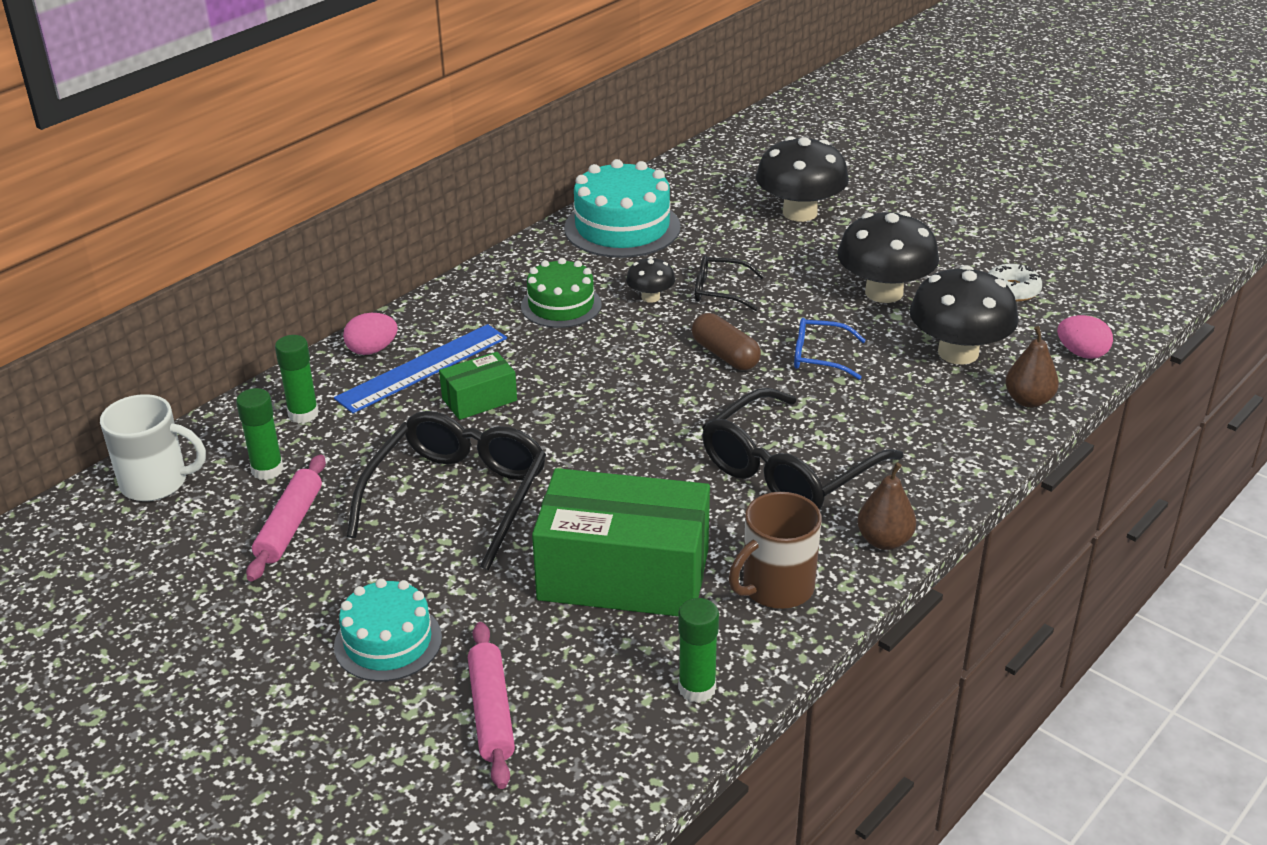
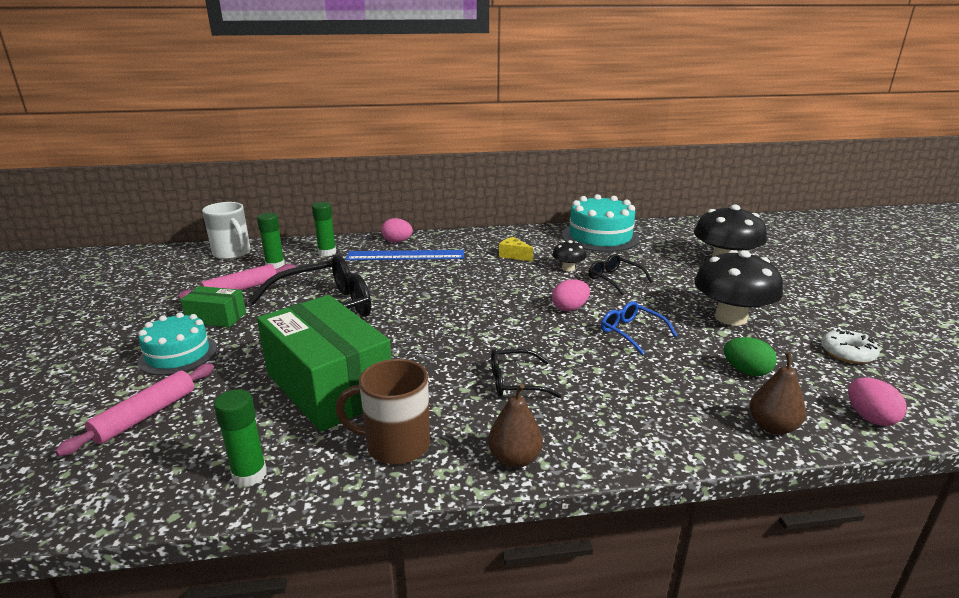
camera: 40 degrees right, 10 degrees down
green box [439,352,517,420] -> green box moved to [181,286,246,327]
green cake [521,258,602,328] -> yellow cheese [499,237,533,261]
brown capsule [692,313,761,370] -> pink egg [552,279,590,311]
black glasses [702,388,903,509] -> black glasses [491,349,561,398], size x0.51
black mushroom [910,265,1019,365] -> green egg [724,337,777,376]

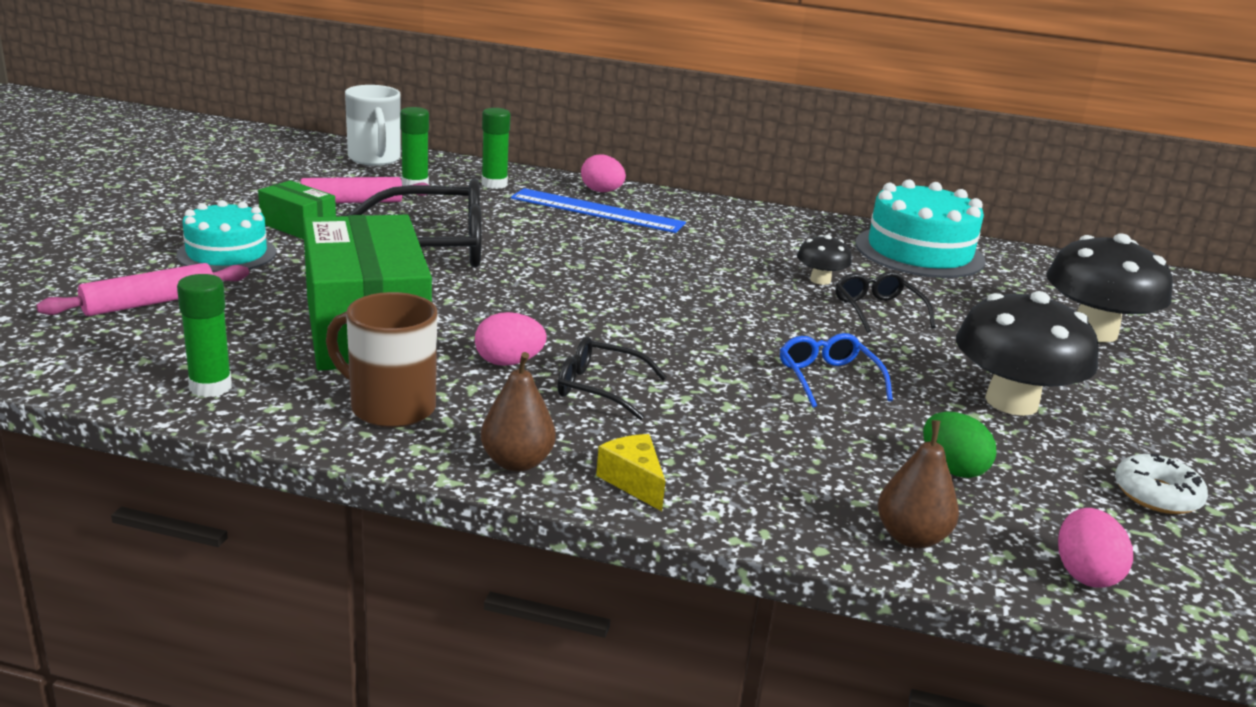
camera: 20 degrees right, 0 degrees up
yellow cheese [499,237,533,261] -> yellow cheese moved to [596,434,665,511]
pink egg [552,279,590,311] -> pink egg moved to [475,312,547,366]

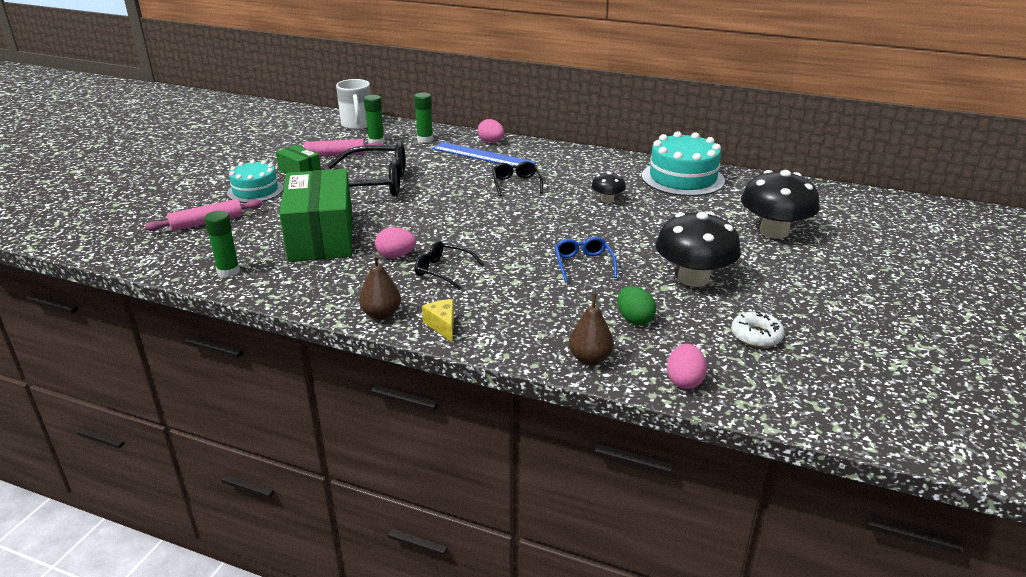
camera: 10 degrees right, 5 degrees up
brown mug [326,292,437,428] -> none
black glasses [836,271,936,333] -> black glasses moved to [492,161,543,197]

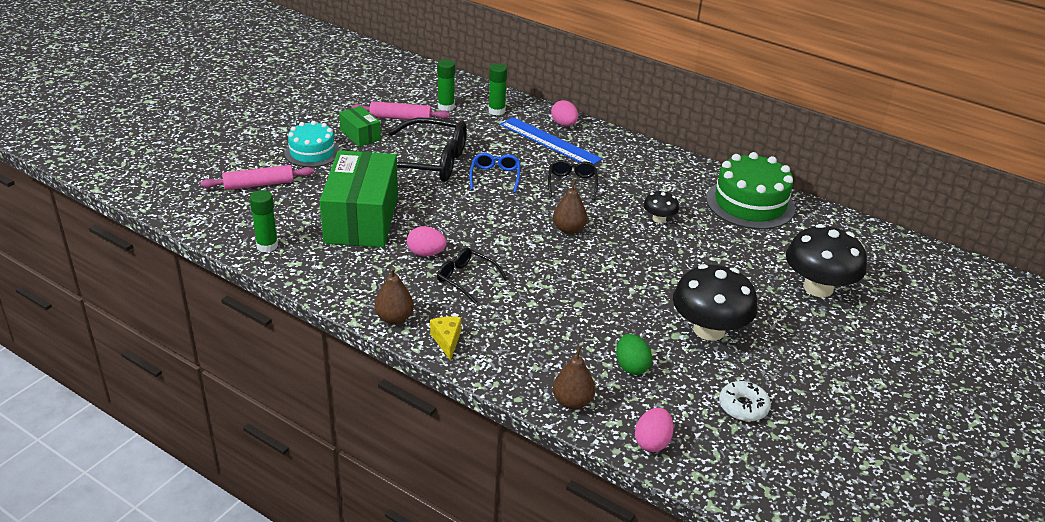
camera: 10 degrees right, 5 degrees up
white mug [336,79,371,129] -> none
blue glasses [554,237,617,282] -> blue glasses moved to [469,153,520,193]
turquoise cake [642,131,725,196] -> green cake [706,152,795,229]
none -> brown pear [553,179,587,234]

